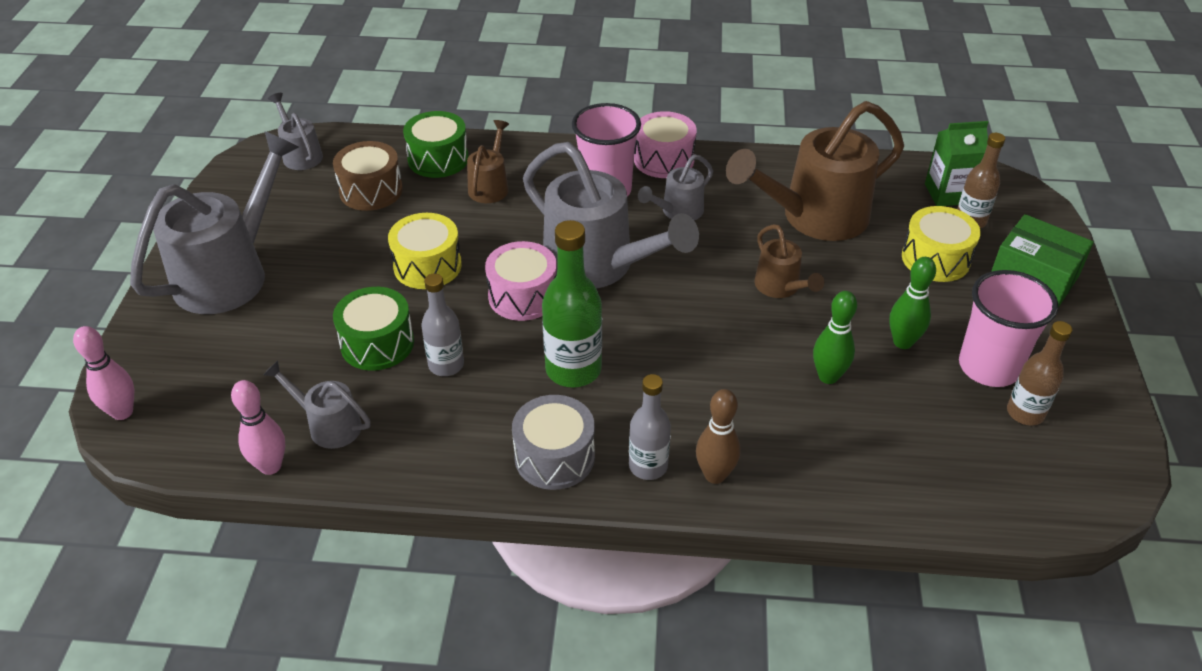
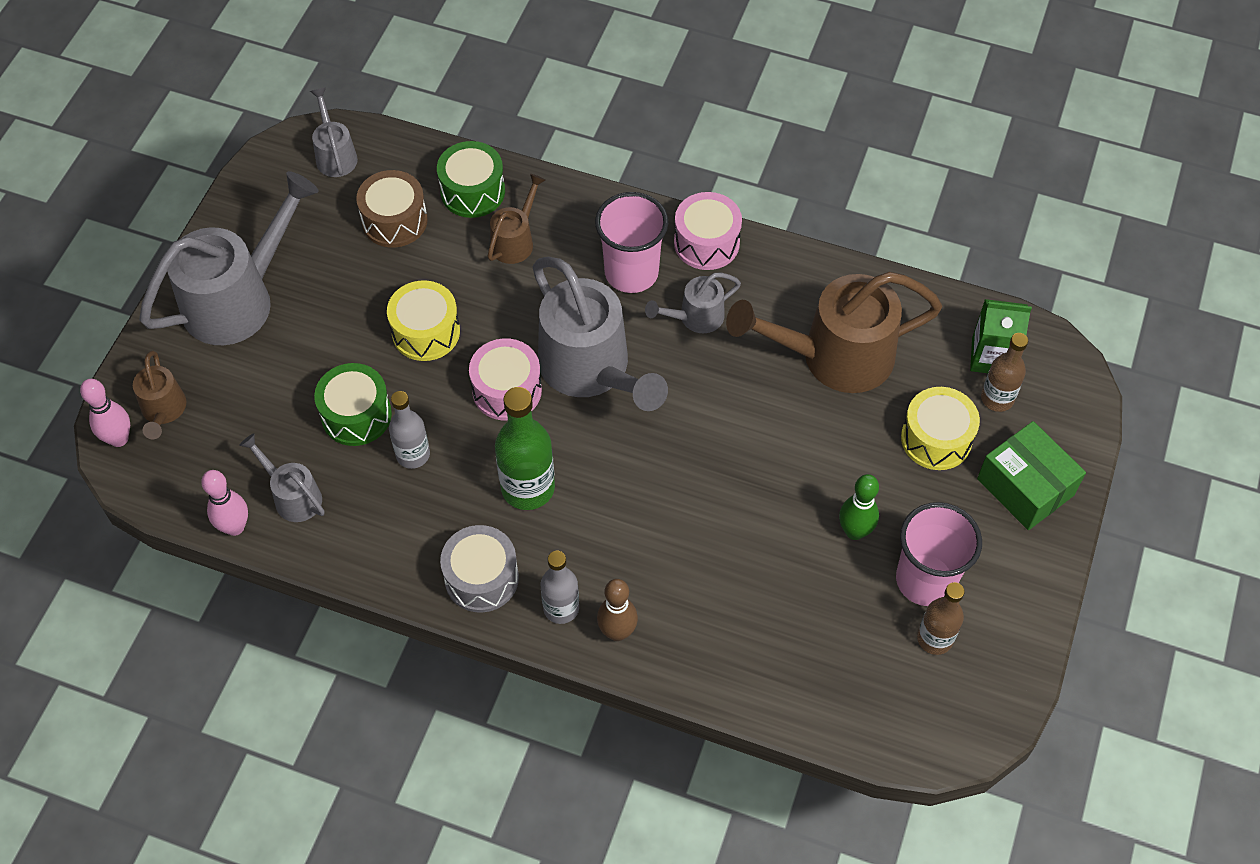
camera: 15 degrees right, 15 degrees up
brown watering can [754,224,824,298] -> brown watering can moved to [133,351,186,439]
green bowling pin [813,291,857,384] -> none

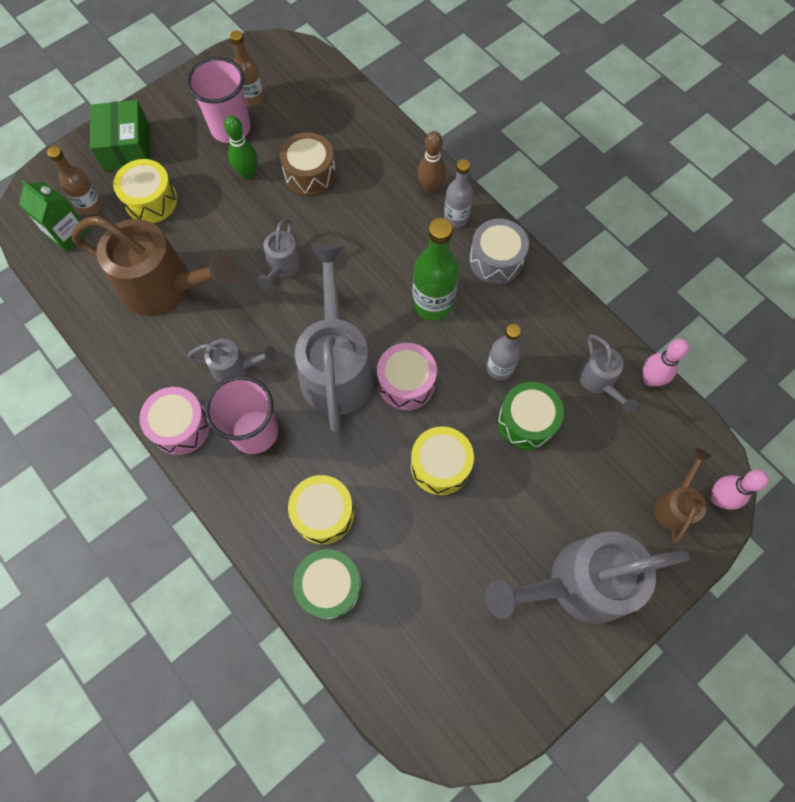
camera: 150 degrees left, 10 degrees up
grey watering can [310,88,358,177] -> grey watering can moved to [257,219,302,289]
brown drum [356,170,428,248] -> brown drum moved to [280,132,336,197]
brown watering can [488,174,545,264] -> yellow drum [288,475,354,544]

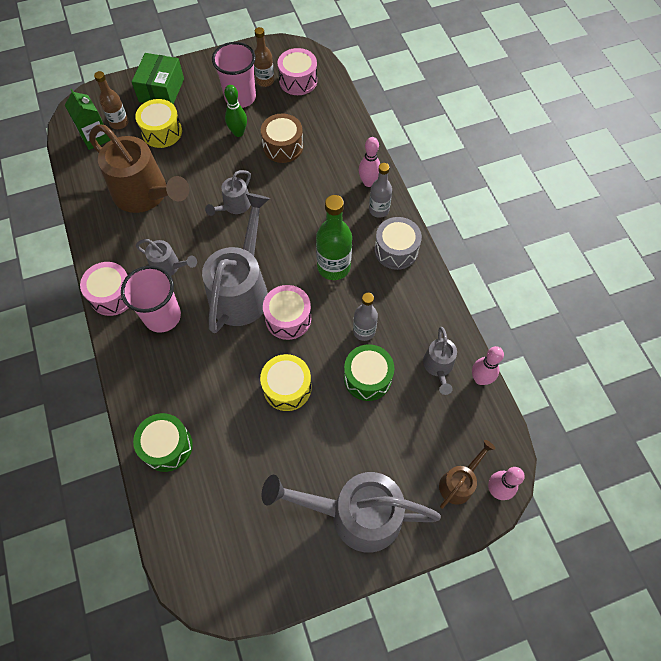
camera: 20 degrees right, 5 degrees down
yellow drum [288,475,354,544] -> none
brown bowling pin [417,131,446,194] -> pink bowling pin [359,137,380,187]
none -> pink drum [278,48,317,95]

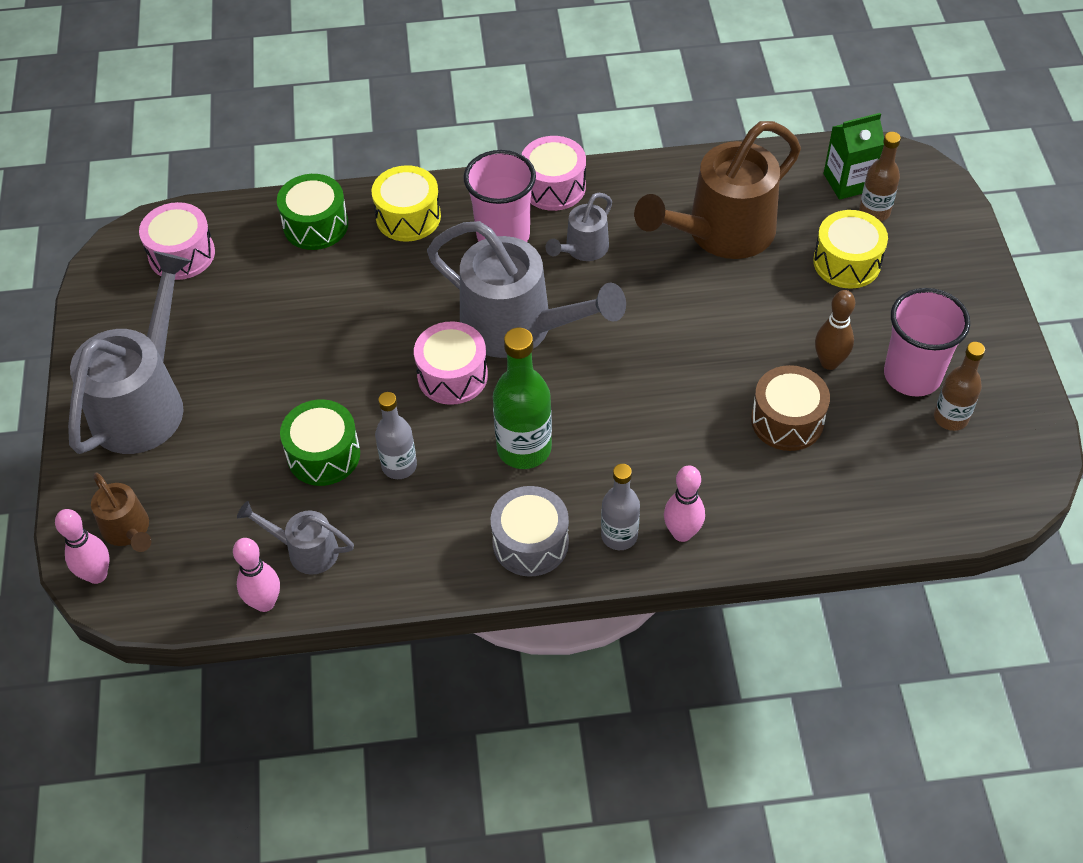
camera: 105 degrees right, 10 degrees down
green box [132,53,184,104] -> none
grey watering can [205,170,251,216] -> none
green bowling pin [224,85,247,137] -> brown bowling pin [815,290,855,370]
yellow drum [260,354,312,411] -> yellow drum moved to [372,165,441,242]
pink drum [278,48,317,95] -> pink drum moved to [139,202,215,280]

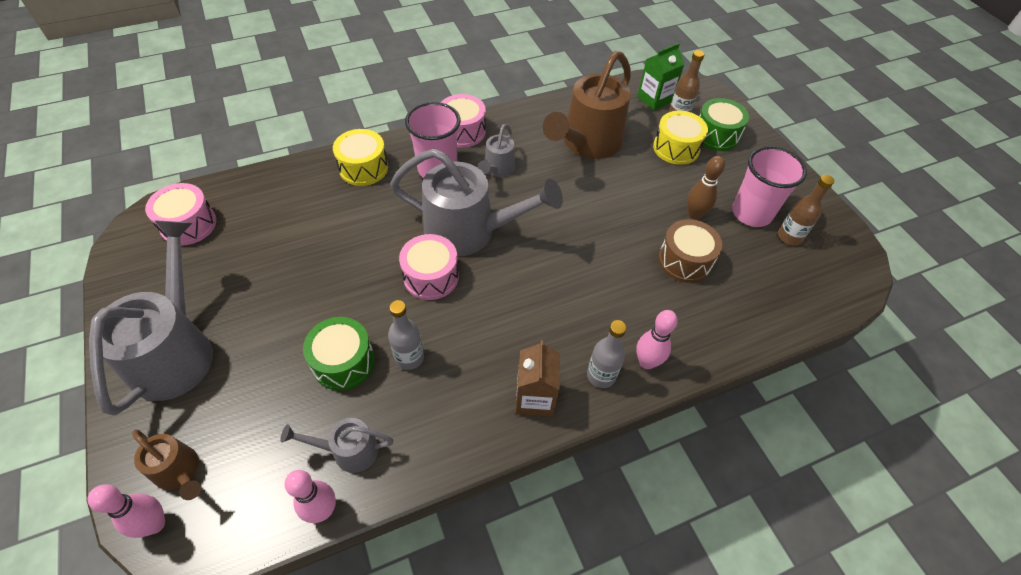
camera: 20 degrees left, 0 degrees up
green drum [277,174,349,250] -> green drum moved to [699,98,749,151]
grey drum [491,486,569,577] -> brown carton [516,340,560,417]
green bottle [493,328,552,469] -> none

